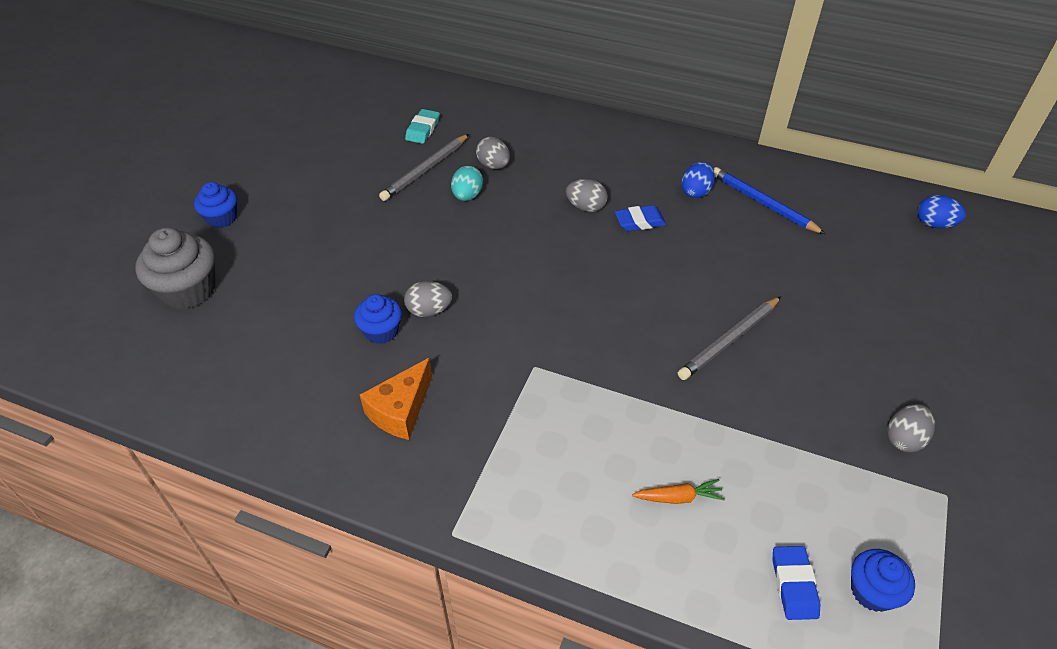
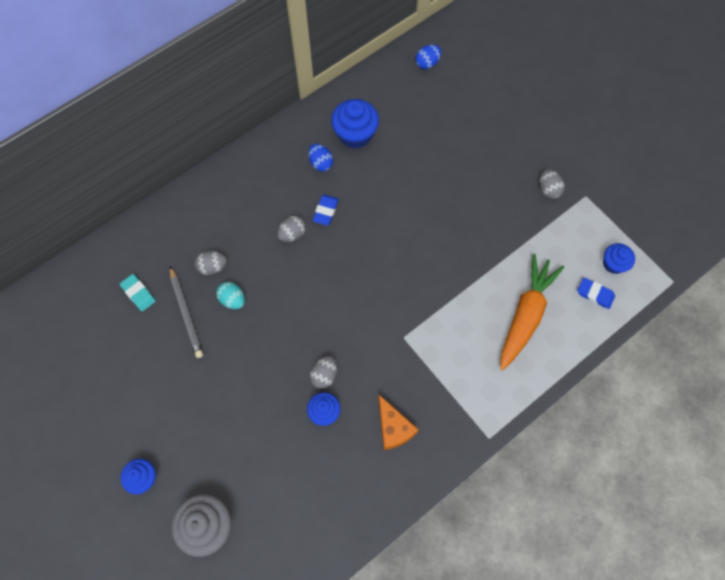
camera: 60 degrees left, 20 degrees up
orange carrot [632,479,725,504] -> orange carrot [500,254,564,370], size x2.46
grey pencil [678,296,781,380] -> none
blue pencil [714,167,826,234] -> blue cupcake [331,99,379,149]

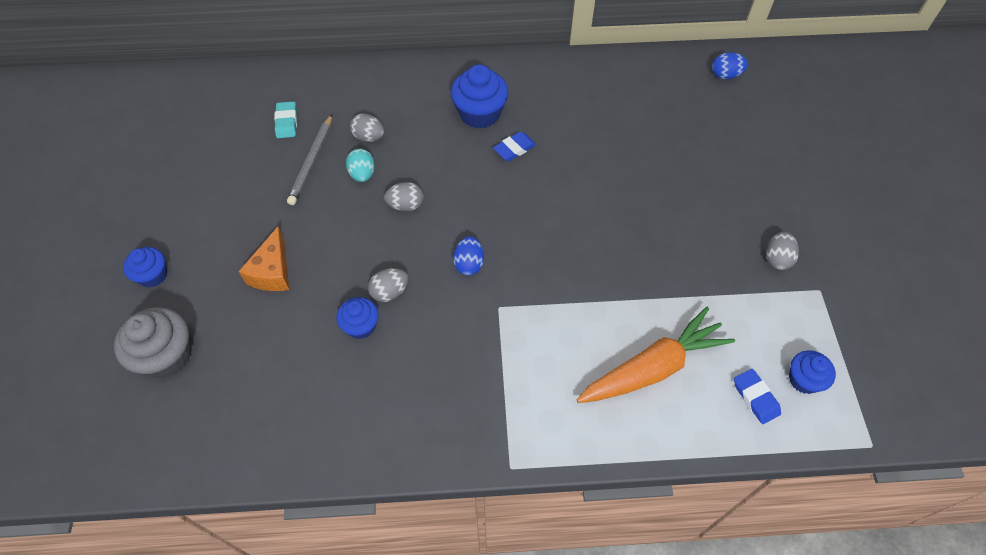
camera: 35 degrees right, 10 degrees down
grey egg [277,216,306,242] -> grey egg moved to [384,182,424,211]
blue egg [309,144,333,172] -> blue egg moved to [453,236,484,275]
blue cupcake [331,99,379,149] -> blue cupcake moved to [451,65,508,129]
orange cheese [378,395,419,450] -> orange cheese moved to [238,227,289,291]

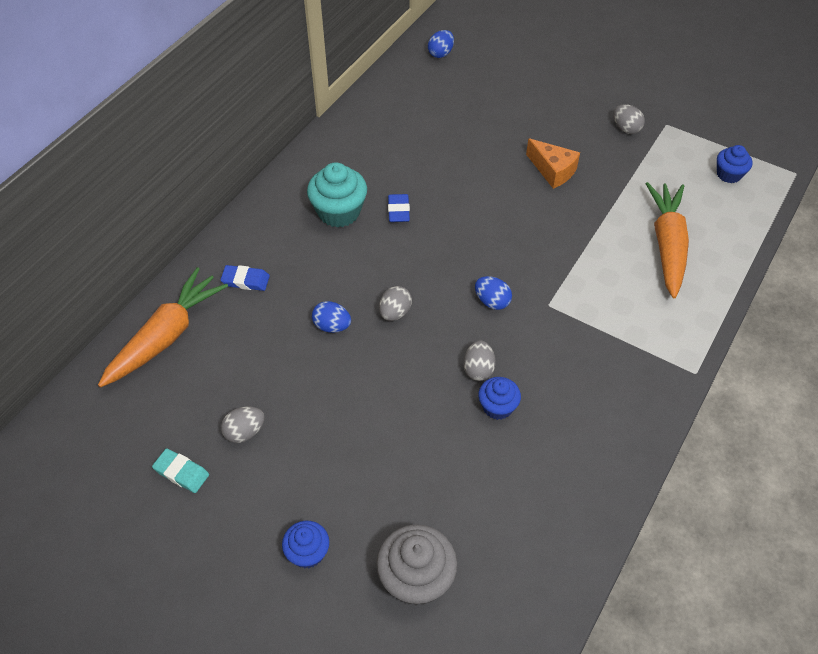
camera: 55 degrees left, 5 degrees down
orange cheese [238,227,289,291] -> orange cheese moved to [526,138,580,189]
turquoise eraser [274,101,297,138] -> turquoise eraser moved to [152,448,209,493]
grey pencil [287,114,332,205] -> none
turquoise egg [346,149,375,182] -> blue egg [312,301,351,333]
grey egg [350,114,384,142] -> grey egg moved to [221,406,264,443]
blue cupcake [451,65,508,129] -> turquoise cupcake [307,162,367,228]
blue eraser [734,369,781,424] -> blue eraser moved to [220,265,270,291]
none -> orange carrot [98,267,228,388]

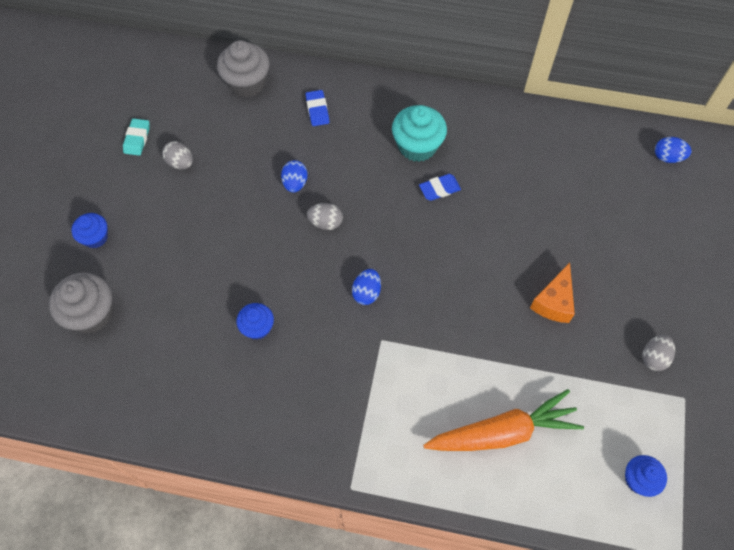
camera: 70 degrees right, 10 degrees up
orange carrot [98,267,228,388] -> grey cupcake [217,40,270,98]
grey egg [464,340,496,381] -> none

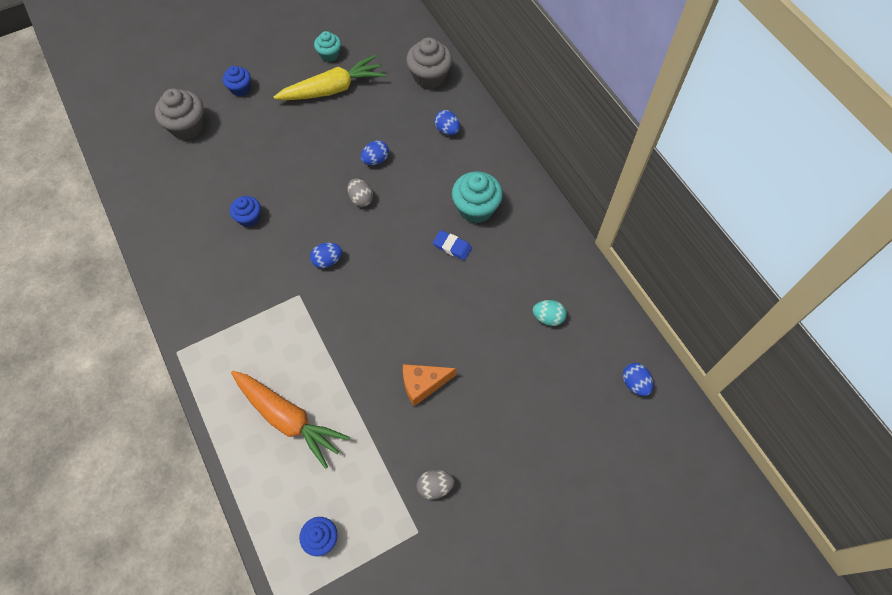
camera: 50 degrees right, 0 degrees up
turquoise eraser [123,118,150,156] -> turquoise cupcake [314,31,341,62]
grey egg [162,141,193,169] -> yellow carrot [274,55,386,100]
blue eraser [306,90,329,126] -> blue egg [435,110,460,135]
none -> turquoise egg [533,300,567,326]

